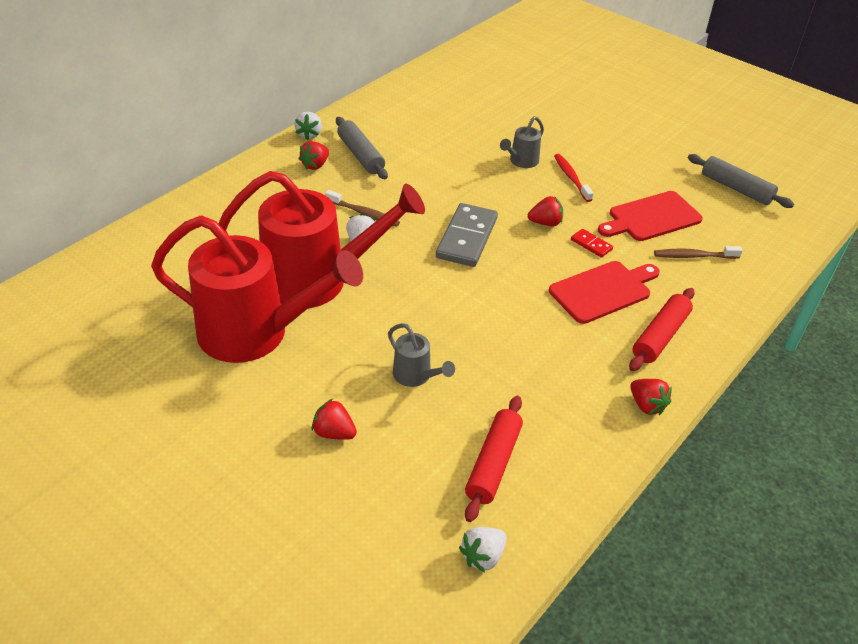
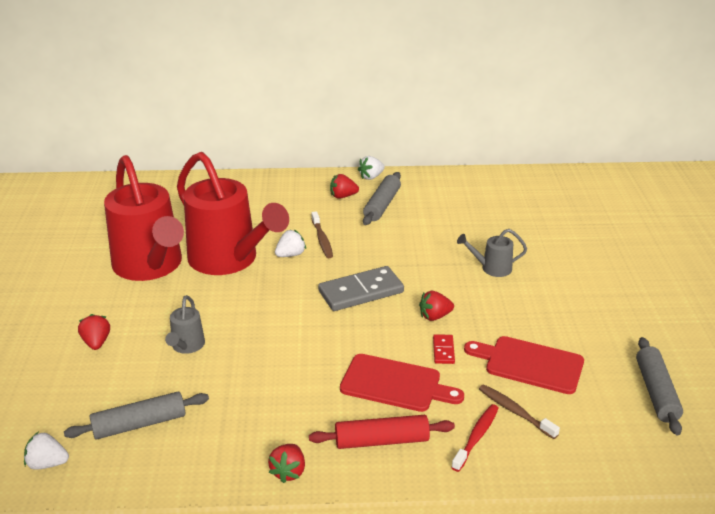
camera: 50 degrees right, 10 degrees down
red rolling pin [465,396,523,522] -> grey rolling pin [64,392,209,439]
red strawberry [528,196,563,226] -> red strawberry turned 120 degrees clockwise [419,291,454,321]
red toothbrush [554,154,594,202] -> red toothbrush moved to [451,404,499,472]

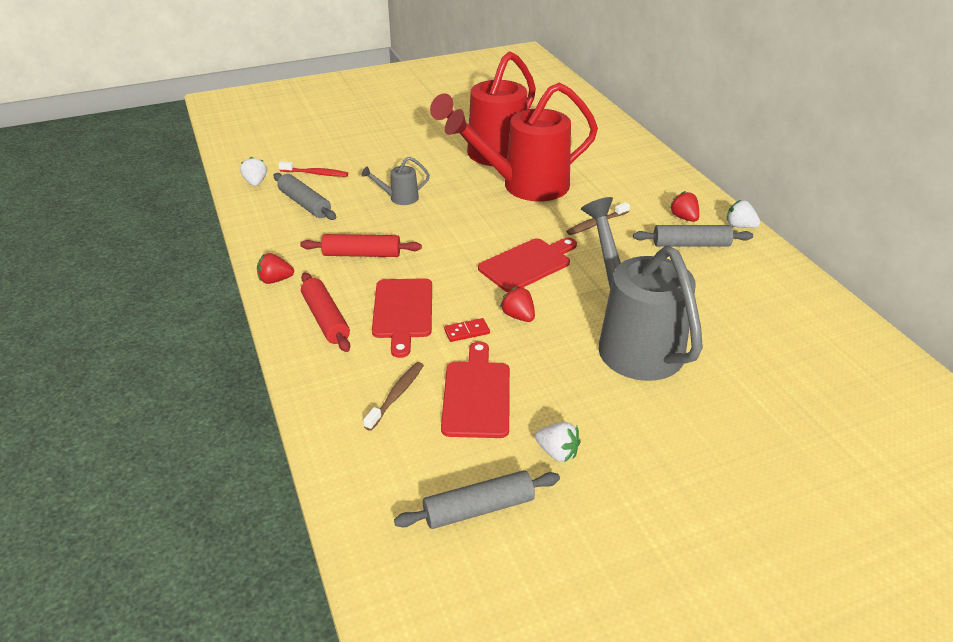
camera: 70 degrees right, 5 degrees up
red strawberry [78,314,110,350] -> none
red watering can [177,152,289,275] -> red watering can turned 45 degrees clockwise [445,82,598,201]
white strawberry [275,230,306,257] -> white strawberry moved to [535,422,581,462]
grey domino [318,266,404,311] -> red cutting board [478,238,577,292]
red toothbrush [451,404,499,472] -> red toothbrush moved to [278,161,348,177]
grey watering can [457,229,527,277] -> grey watering can [581,197,703,381], size x2.38
none -> red rolling pin [300,234,422,257]

